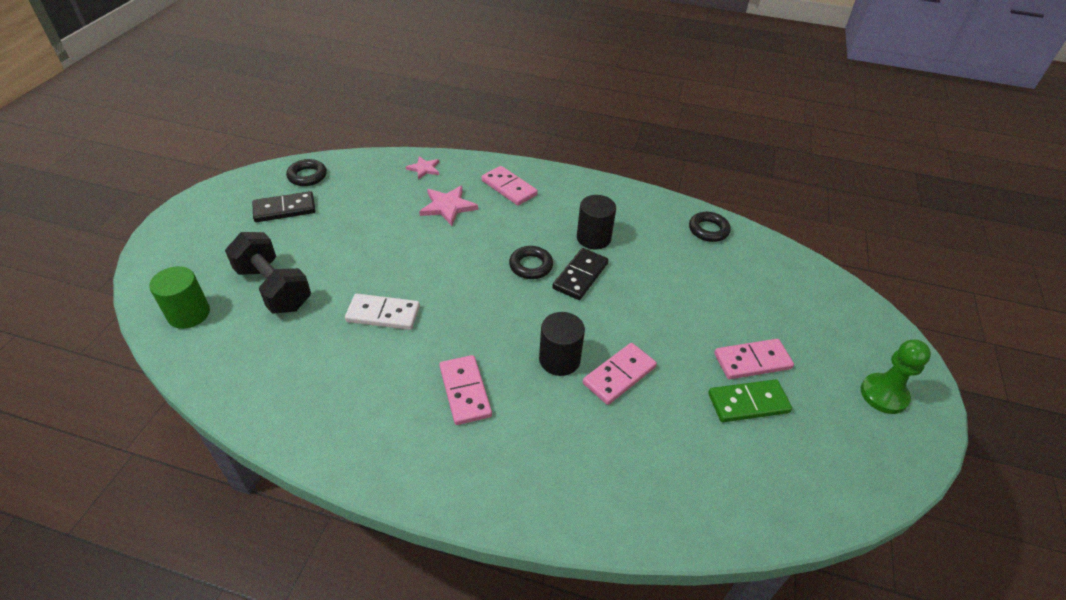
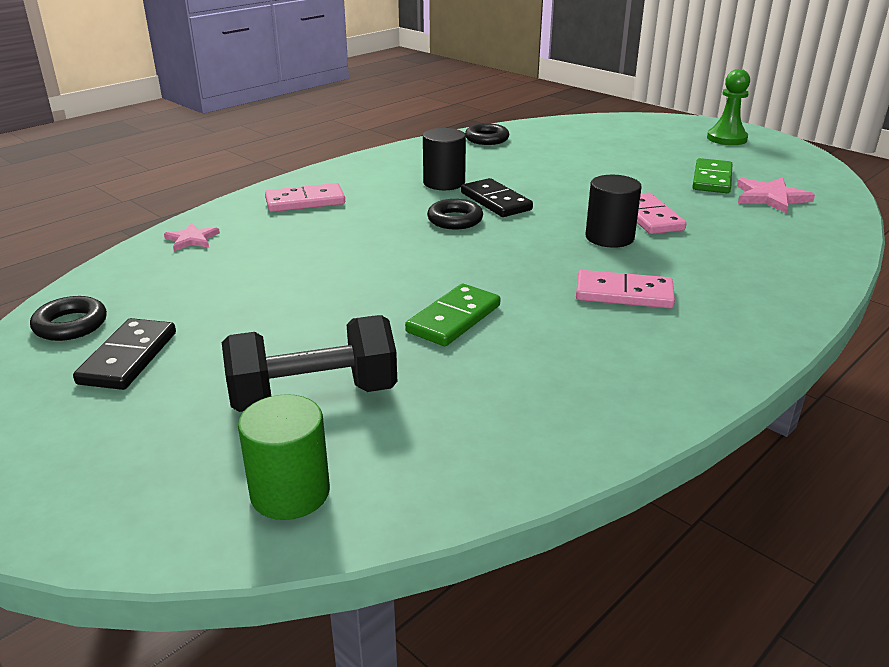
camera: 60 degrees left, 15 degrees down
white domino [345,294,420,330] -> green domino [405,284,501,346]
pink star [419,186,478,226] -> pink star moved to [737,177,815,214]
pink domino [714,339,794,379] -> none

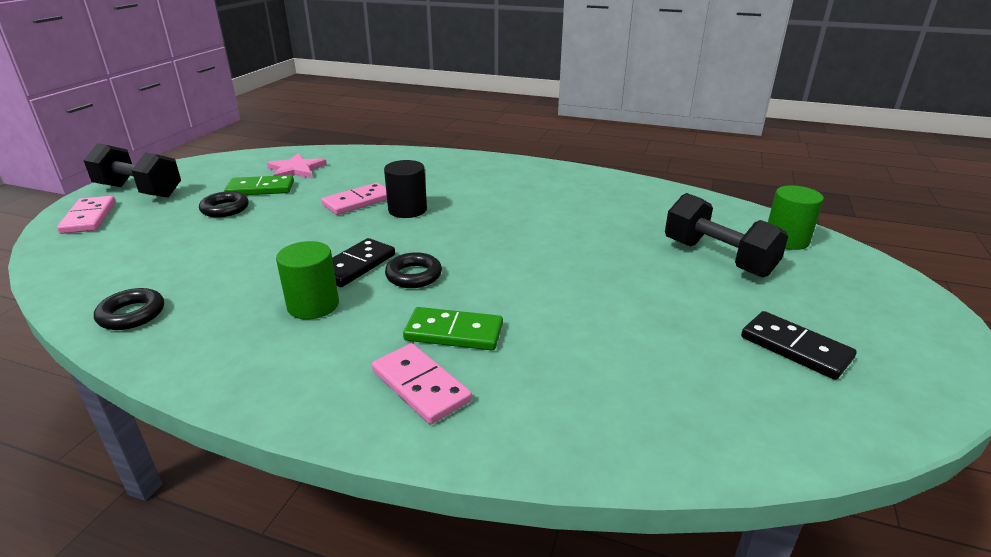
camera: 115 degrees left, 0 degrees up
black ring [30,296,107,341] -> black ring moved to [199,191,249,218]
black domino [73,318,176,390] -> black domino turned 60 degrees clockwise [741,311,857,380]
pink star [164,223,220,251] -> none
green domino [405,284,501,346] -> green domino moved to [403,307,503,350]
black cylinder [423,128,466,190] -> green cylinder [276,241,339,319]
pink domino [576,270,675,309] -> pink domino moved to [57,196,115,234]
green pawn [707,69,750,145] -> black dumbbell [83,143,181,198]

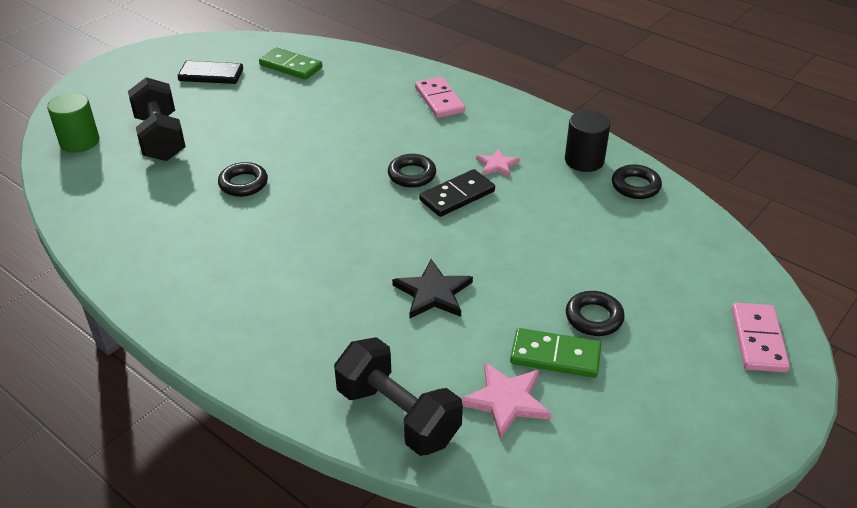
camera: 160 degrees left, 10 degrees up
black dumbbell [83,143,181,198] -> black dumbbell moved to [334,337,463,456]
green cylinder [276,241,339,319] -> pink star [476,148,520,177]
pink domino [321,183,387,215] -> black star [392,259,473,318]
black cylinder [384,160,427,218] -> black cylinder moved to [565,110,611,172]
green domino [403,307,503,350] -> green domino moved to [259,47,322,80]
black domino [741,311,857,380] -> black domino turned 60 degrees counterclockwise [178,61,243,84]
none -> black ring [218,162,268,197]

